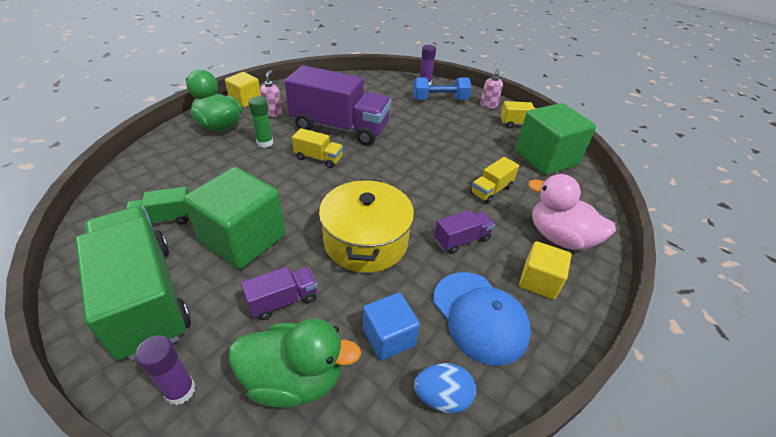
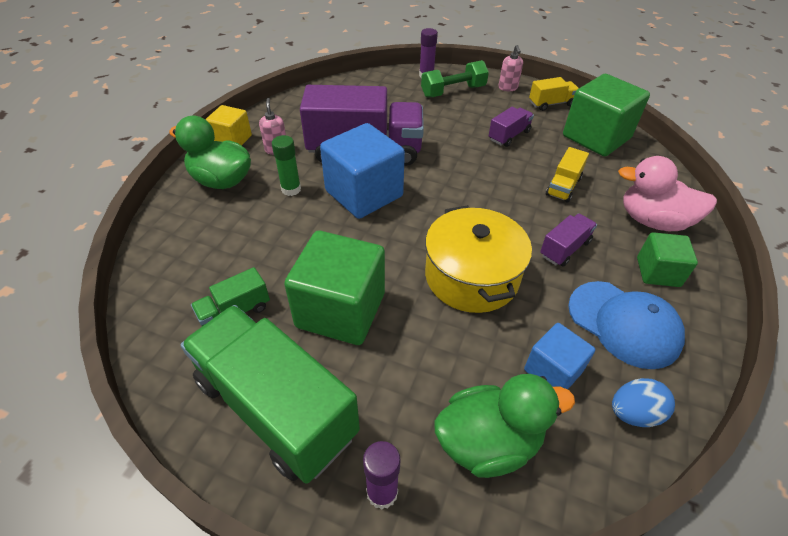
camera: 15 degrees left, 5 degrees up
purple truck [241,267,317,320] -> purple truck moved to [489,107,534,147]
yellow truck [292,128,343,168] -> blue cube [320,123,405,219]
blue dumbbell [413,78,471,100] -> green dumbbell [421,60,489,98]
yellow cube [519,241,571,300] -> green cube [637,232,698,287]

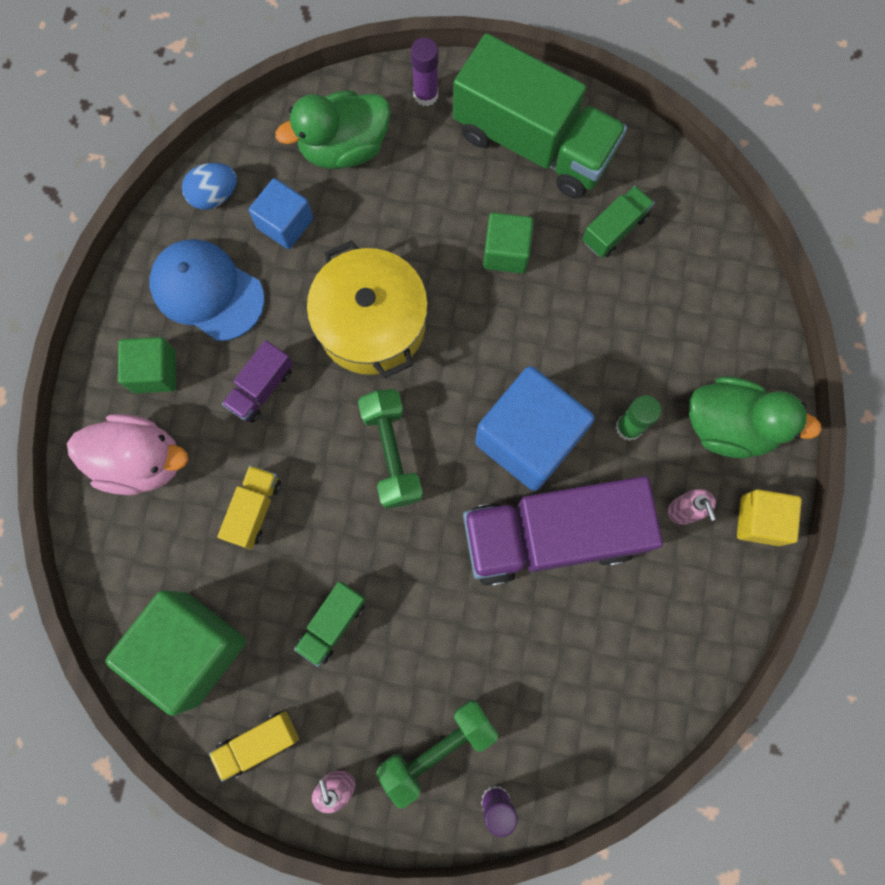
camera: 170 degrees right, 30 degrees up
green cube [284,231,385,345] -> green cube [483,212,534,273], size x0.56
purple truck [489,107,534,147] -> green truck [294,581,366,667]
none -> green dumbbell [358,389,423,509]

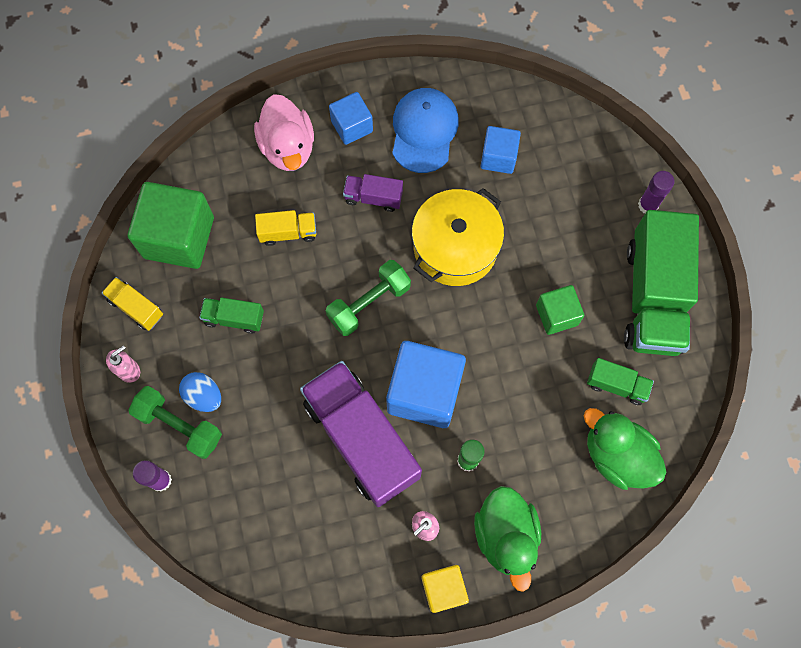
camera: 65 degrees right, 5 degrees down
green cube [118,337,176,393] -> blue cube [329,92,373,145]
blue egg [182,163,237,210] -> blue egg moved to [179,372,221,412]
green duck [275,90,391,169] -> green duck moved to [584,408,667,490]

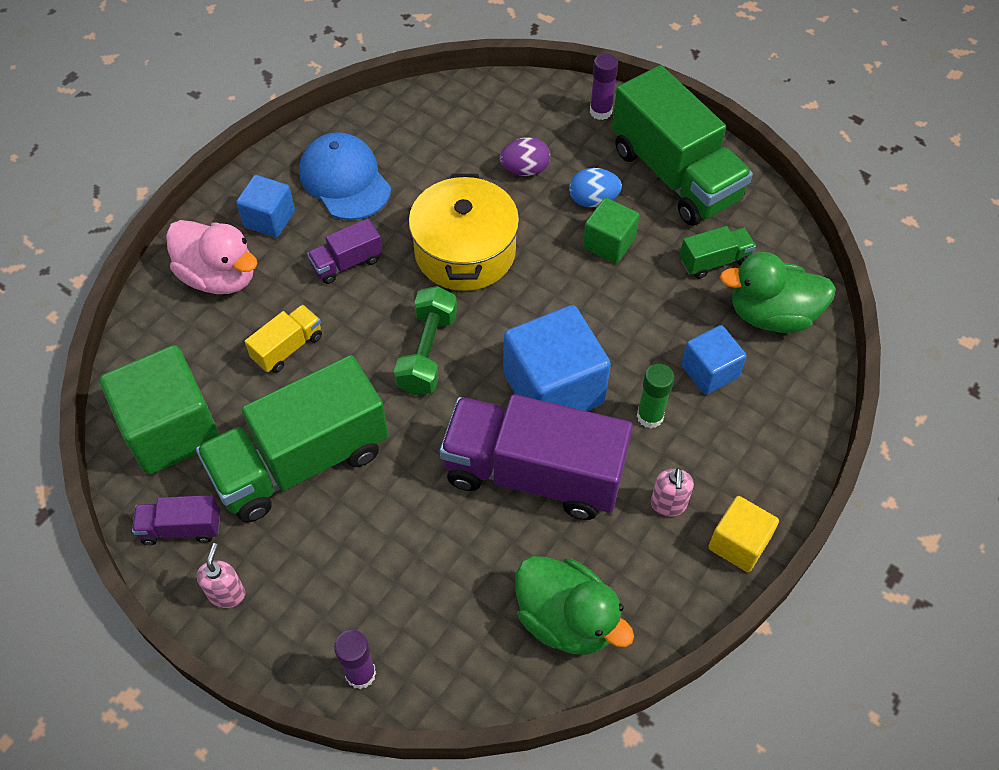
camera: 40 degrees left, 15 degrees down
yellow truck [102,277,163,331] -> purple truck [132,495,220,545]
green dumbbell [128,386,222,459] -> none
blue egg [179,372,221,412] -> blue egg moved to [569,168,622,208]
green truck [199,297,264,334] -> green truck [196,355,389,522], size x2.22
green duck [474,486,541,592] -> green duck moved to [515,556,634,655]
blue cube [481,126,521,174] -> blue cube moved to [681,325,747,395]
none -> purple egg [500,137,550,176]

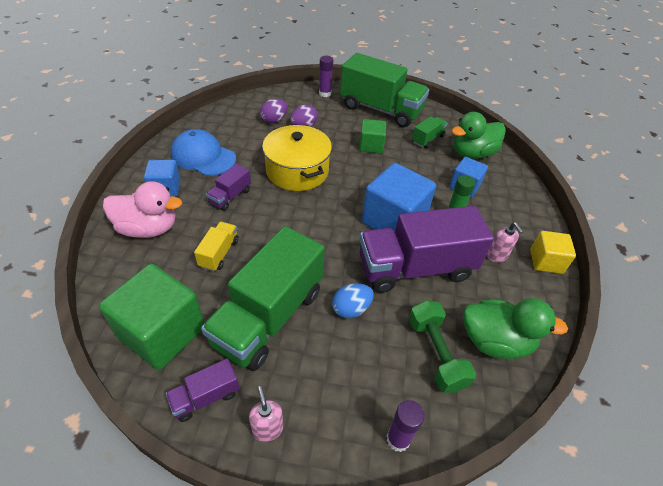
camera: 30 degrees left, 10 degrees down
green dumbbell [394,286,457,395] -> green dumbbell moved to [409,300,476,393]
blue egg [569,168,622,208] -> blue egg moved to [332,283,374,318]
none -> purple egg [260,99,288,123]

